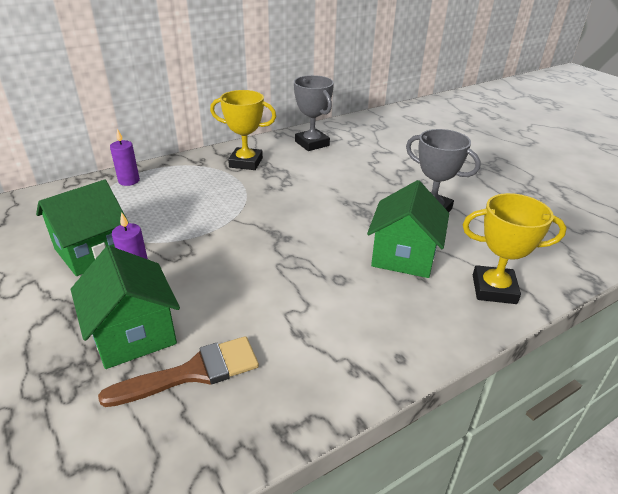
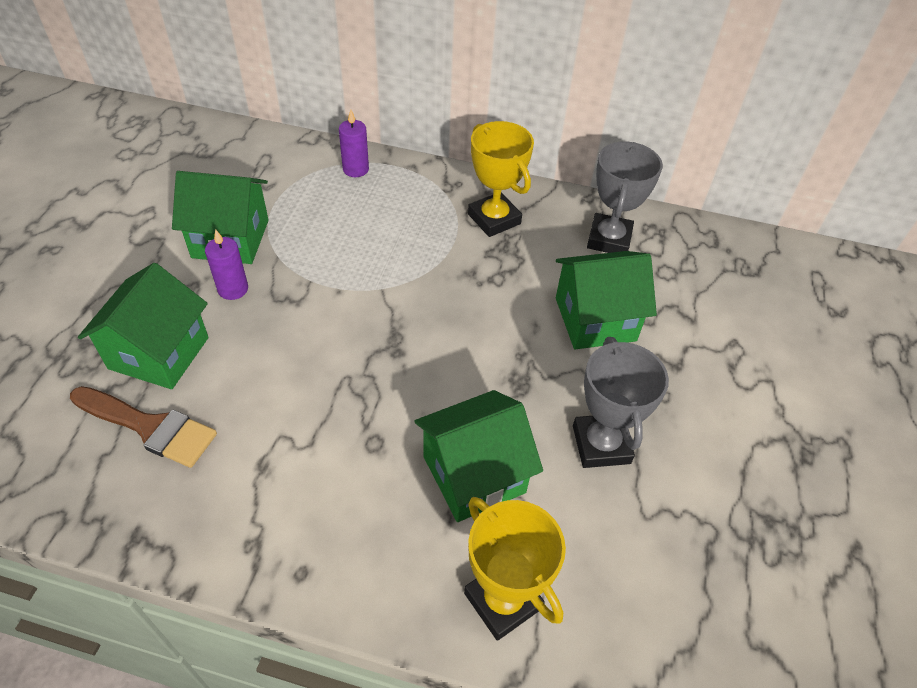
camera: 45 degrees right, 15 degrees up
none -> green house [556,251,657,349]

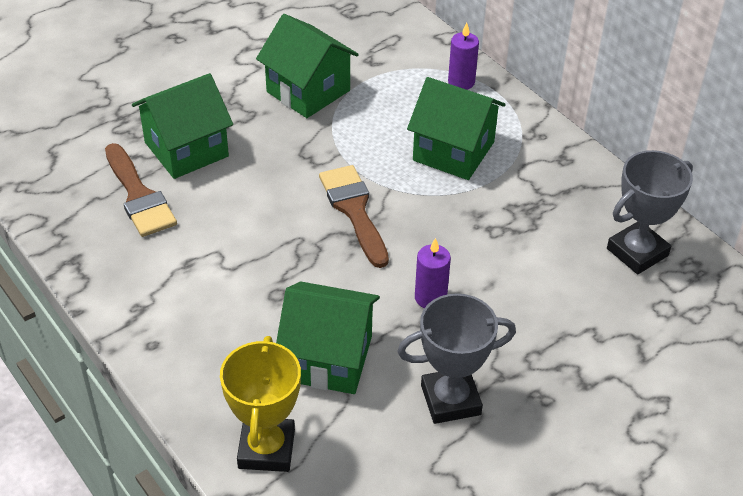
camera: 40 degrees right, 5 degrees down
purple candle [205,229,248,300] -> purple candle moved to [415,238,451,308]
yellow trophy [468,121,534,237] -> none
green house [556,251,657,349] -> green house moved to [407,77,506,180]
grey trophy [573,337,669,468] -> grey trophy turned 45 degrees clockwise [397,293,516,424]
none -> brown brush [319,165,389,268]

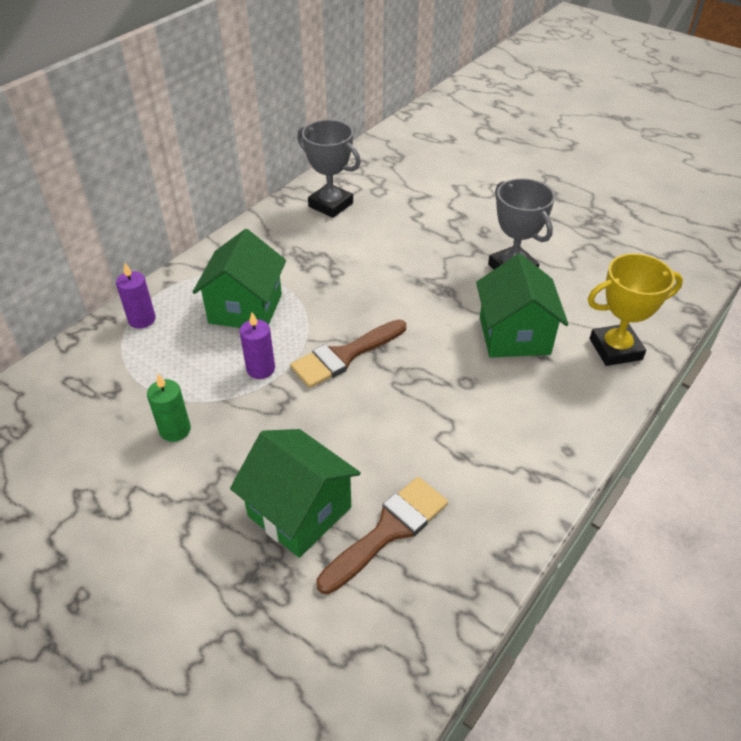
camera: 105 degrees left, 0 degrees up
green house [256,14,359,118] -> green candle [147,374,191,442]
purple candle [415,238,451,308] -> purple candle moved to [240,312,275,379]

